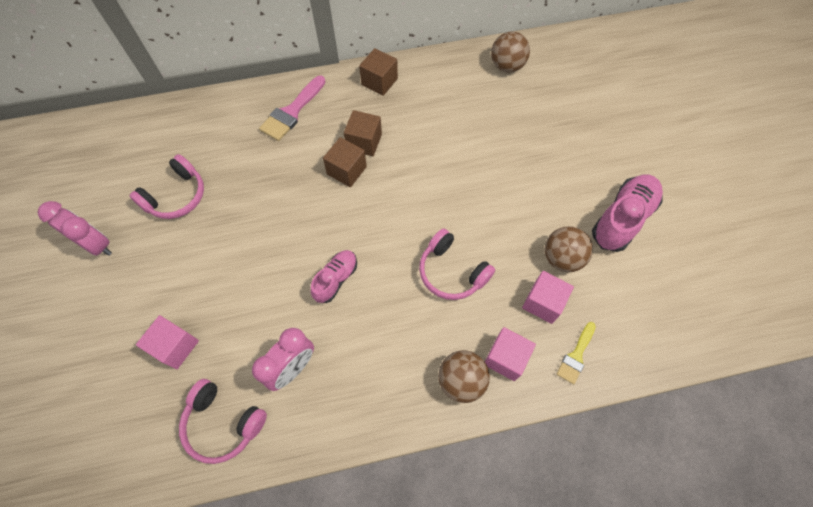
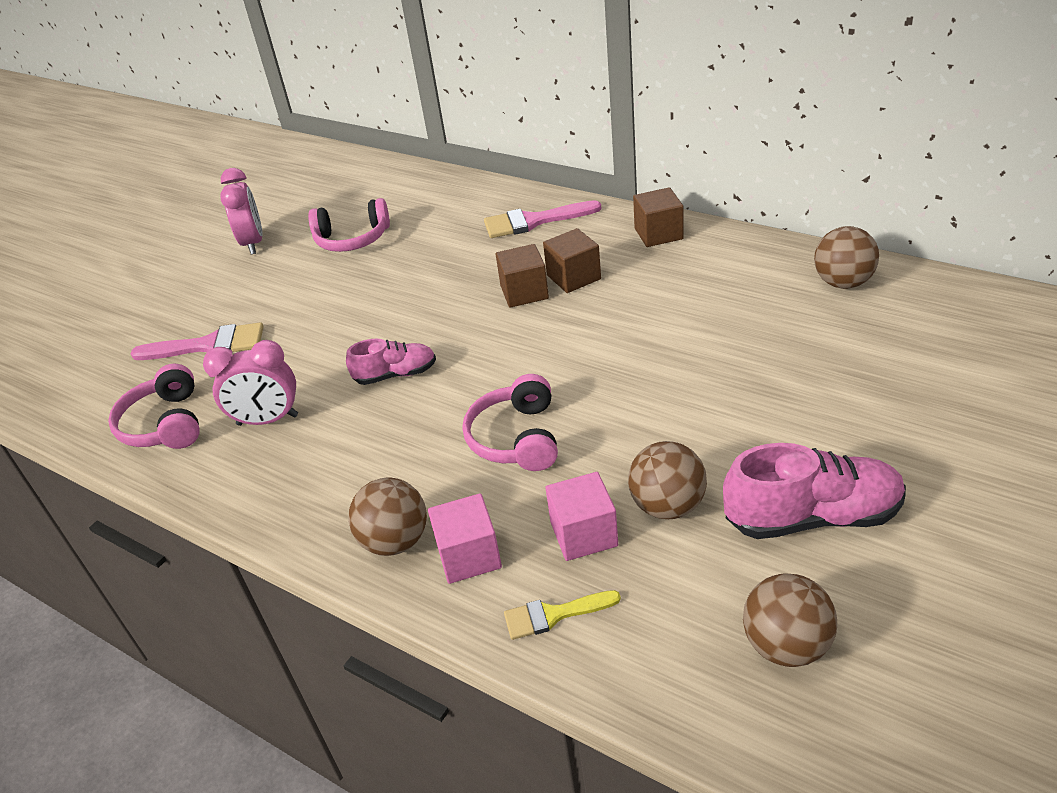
camera: 50 degrees right, 25 degrees down
pink cube [136,315,199,369] -> pink brush [130,322,264,360]
none -> brown ball [743,573,837,667]

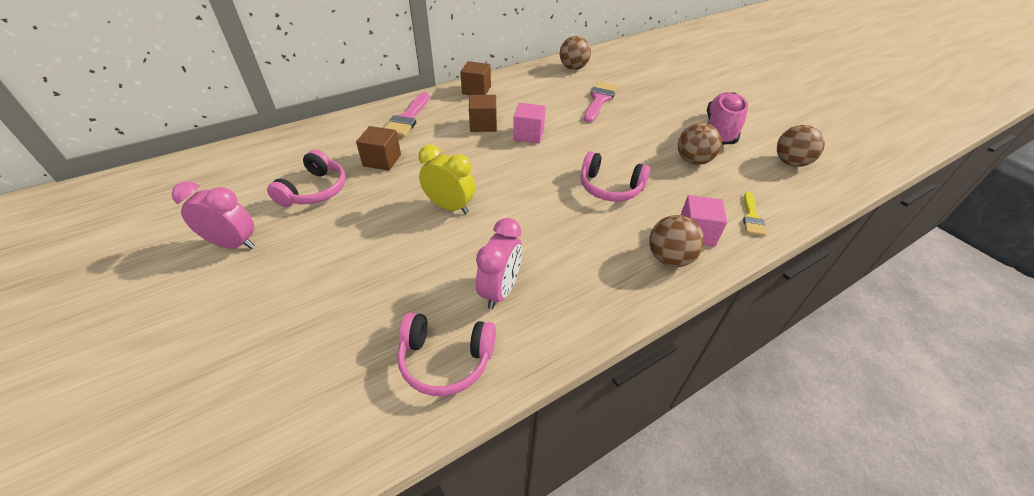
camera: 70 degrees left, 5 degrees up
pink brush [130,322,264,360] -> pink brush moved to [584,82,618,123]
pink shoe [346,339,436,385] -> none
brown cube [496,244,549,308] -> brown cube moved to [356,126,401,171]
pink cube [546,472,618,561] -> pink cube moved to [513,103,546,143]
none -> yellow clock [418,145,475,214]

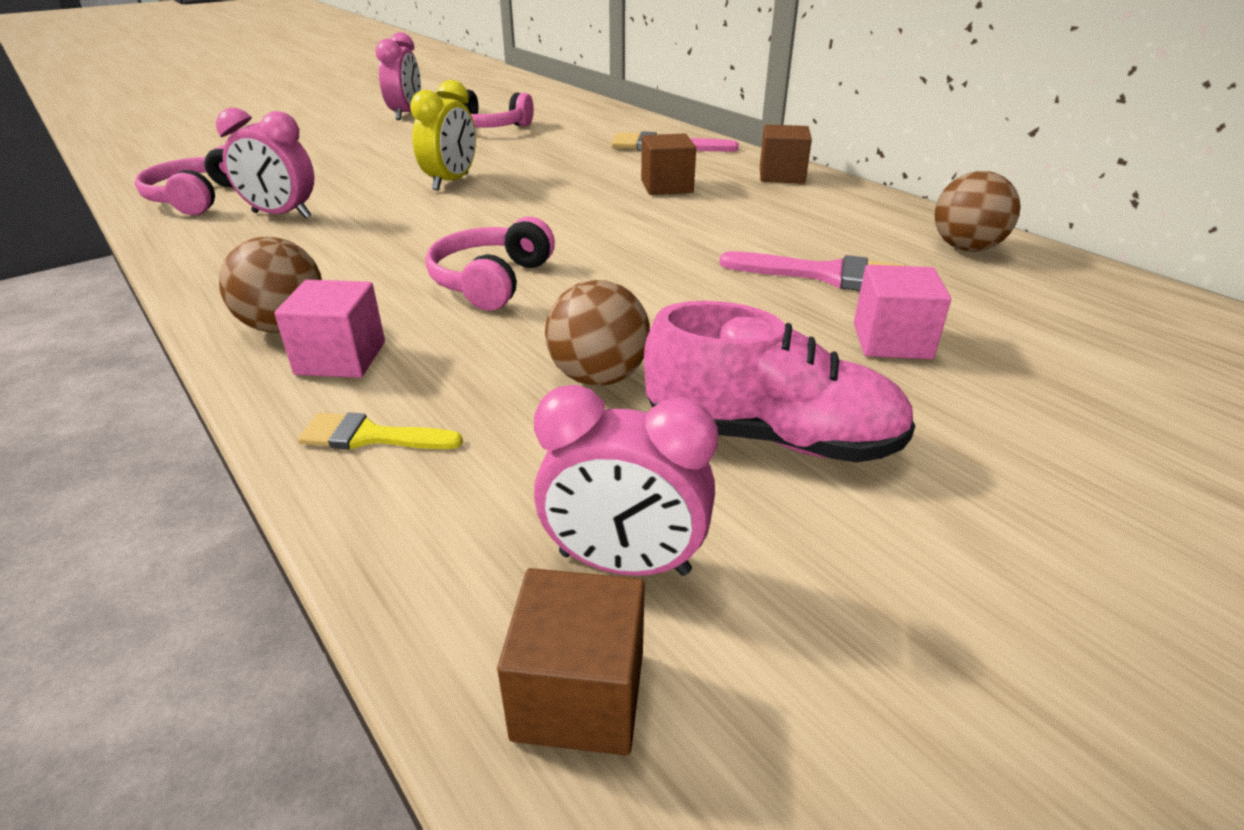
camera: 85 degrees right, 10 degrees down
brown cube [356,126,401,171] -> brown cube moved to [497,568,645,755]
pink cube [513,103,546,143] -> pink cube moved to [854,265,951,359]
brown ball [777,125,825,167] -> pink clock [534,385,718,576]

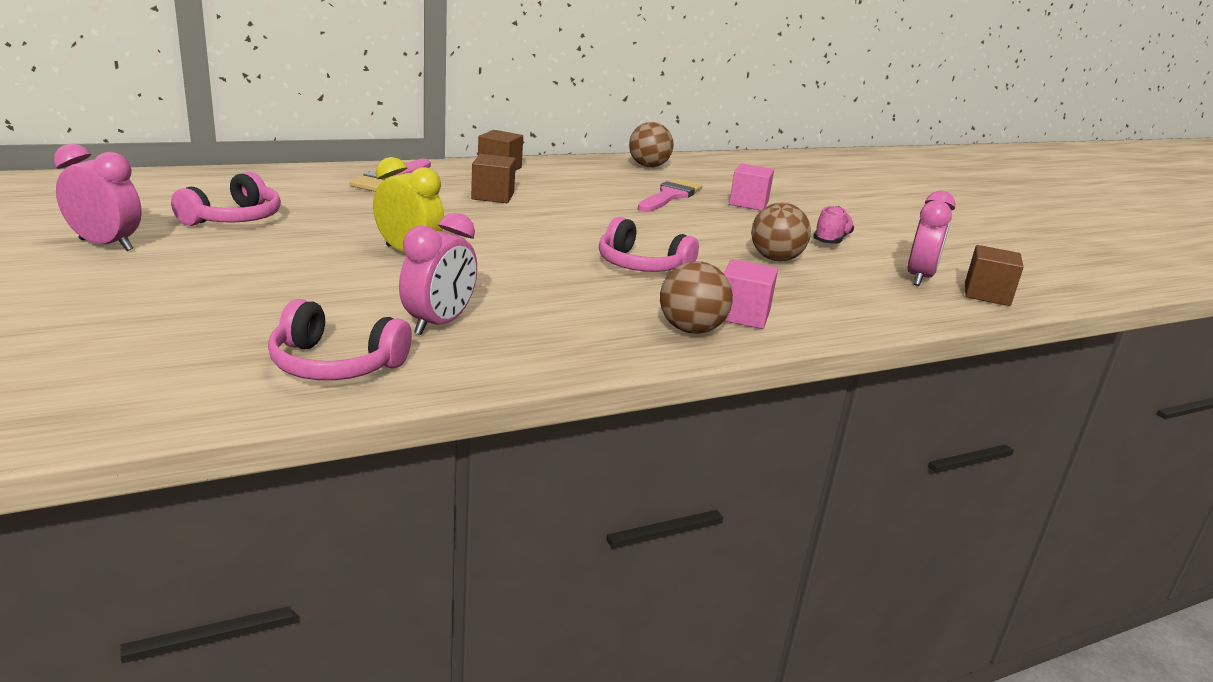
camera: 80 degrees left, 10 degrees down
yellow brush [298,412,463,450] -> none
pink shoe [644,301,916,462] -> pink shoe [813,206,854,244], size x0.60

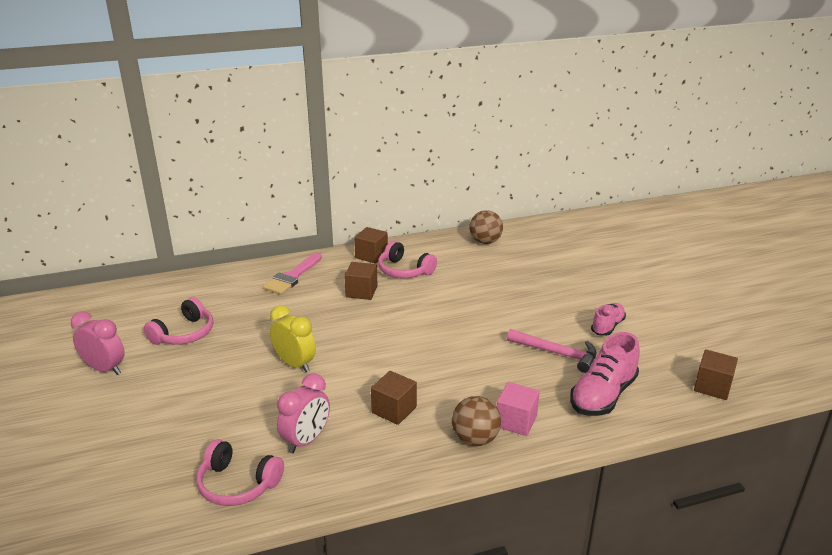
camera: 10 degrees right, 5 degrees up
pink headphones [599,217,699,272] -> pink headphones moved to [378,241,437,278]
pink brush [638,178,702,212] -> none
pink cube [729,163,774,210] -> none
brown ball [751,203,811,262] -> pink hammer [507,329,597,373]
pink clock [908,190,956,286] -> none
none -> brown cube [371,371,417,425]
none -> pink shoe [570,332,640,416]

